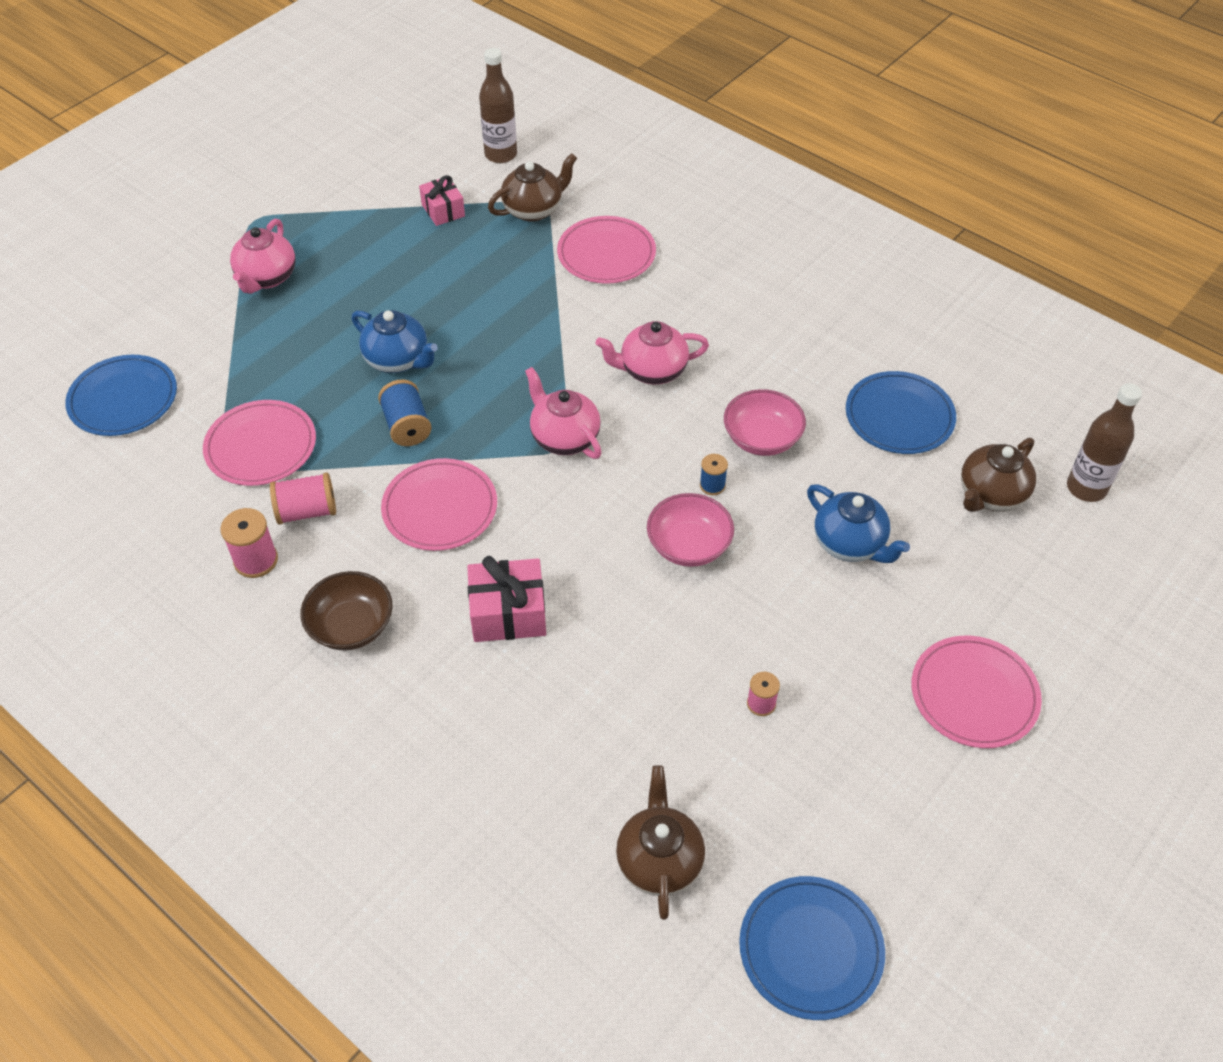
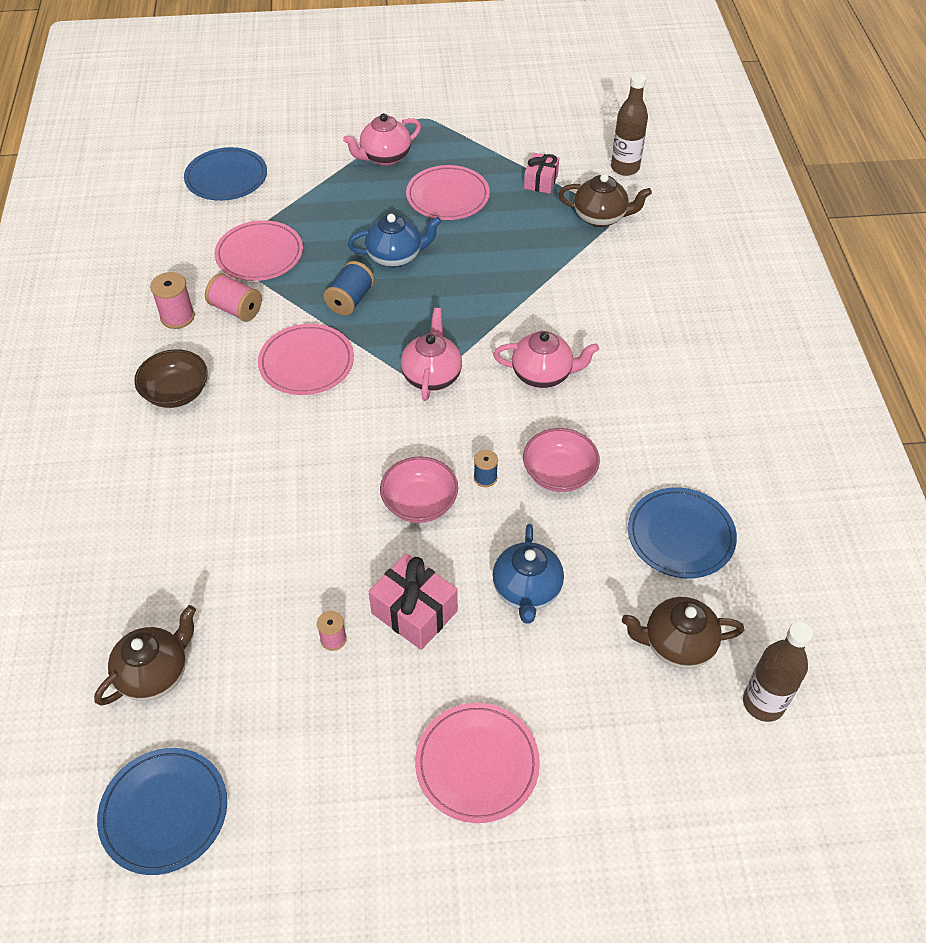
camera: 45 degrees right, 0 degrees up
blue teapot [351,310,438,373] -> blue teapot turned 90 degrees counterclockwise [348,214,442,268]
pink gift [467,556,546,642] -> pink gift moved to [368,553,458,650]
pink plate [557,216,656,284] -> pink plate moved to [406,165,490,220]
pink teapot [596,321,709,385] -> pink teapot turned 150 degrees clockwise [493,331,599,388]

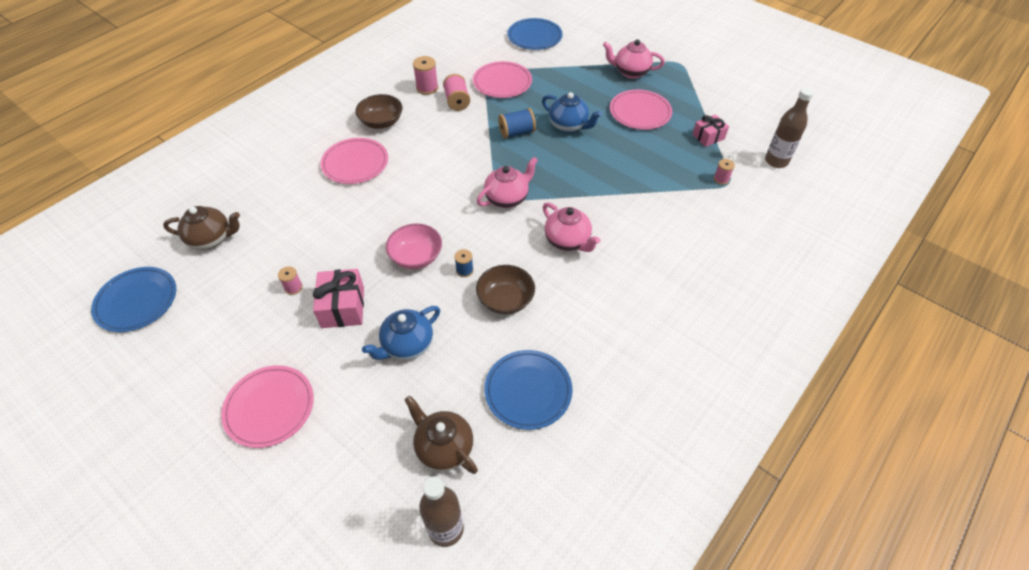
camera: 45 degrees right, 0 degrees up
pink plate [258,324,354,395] -> pink plate moved to [320,138,388,184]
pink bowl [523,428,600,492] -> brown bowl [476,265,535,314]
brown teapot [558,174,652,227] -> pink spool [714,159,735,185]

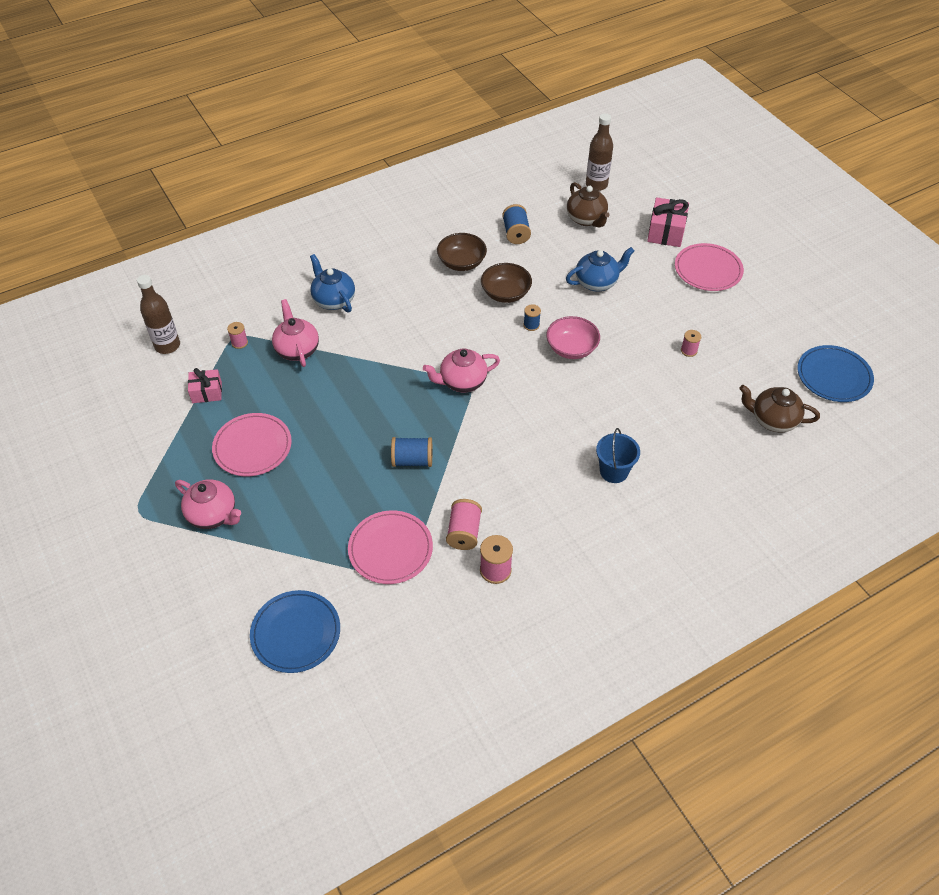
camera: 160 degrees left, 0 degrees up
pink gift [313,269,364,328] -> pink gift moved to [647,197,689,247]
pink plate [320,138,388,184] -> blue bucket [596,428,640,483]
brown bowl [355,94,403,129] -> brown bowl moved to [437,233,487,271]
blue plate [484,350,573,430] -> blue spool [502,204,531,244]
blue teapot [542,92,602,133] -> blue teapot moved to [310,254,355,313]
pink teapot [543,202,601,252] -> pink teapot moved to [272,299,319,367]

